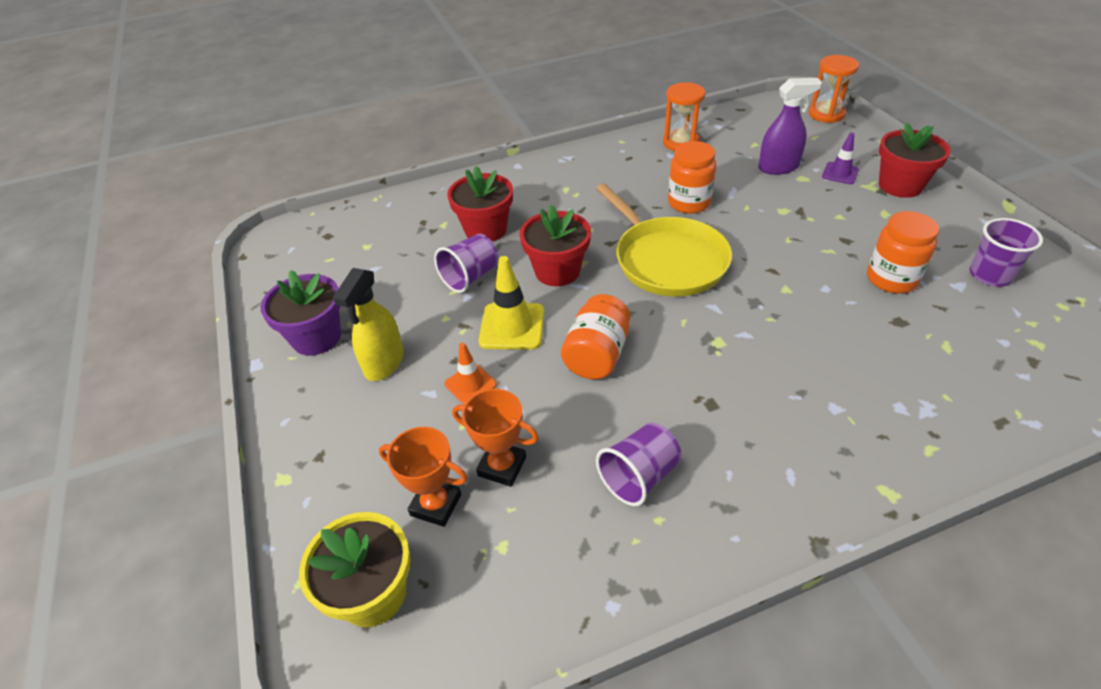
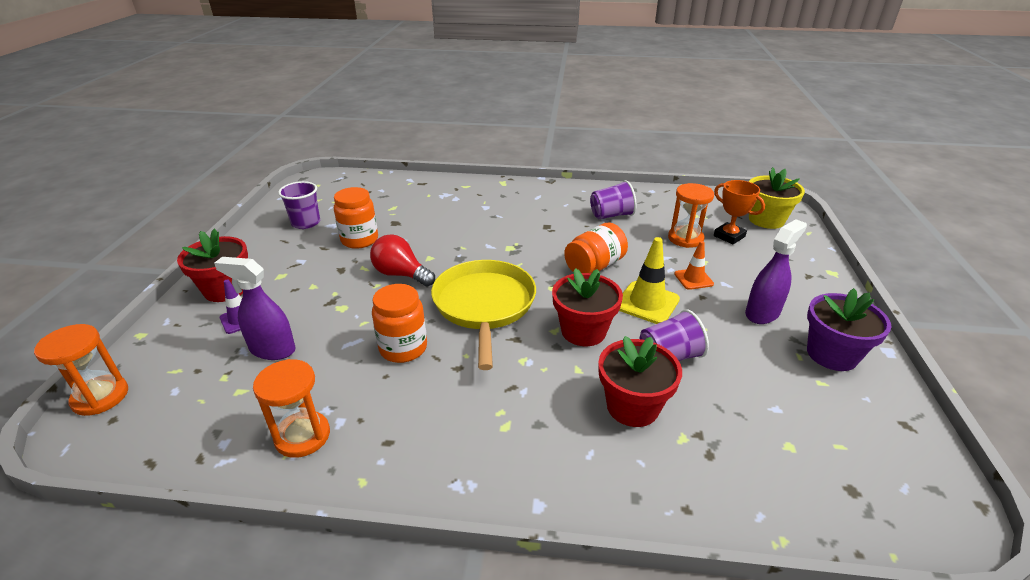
camera: 155 degrees left, 10 degrees down
yellow spray bottle [333,268,404,381] -> purple spray bottle [745,219,807,324]
orange trophy [452,389,539,487] -> orange hourglass [668,183,714,248]
none -> red light bulb [370,234,435,286]

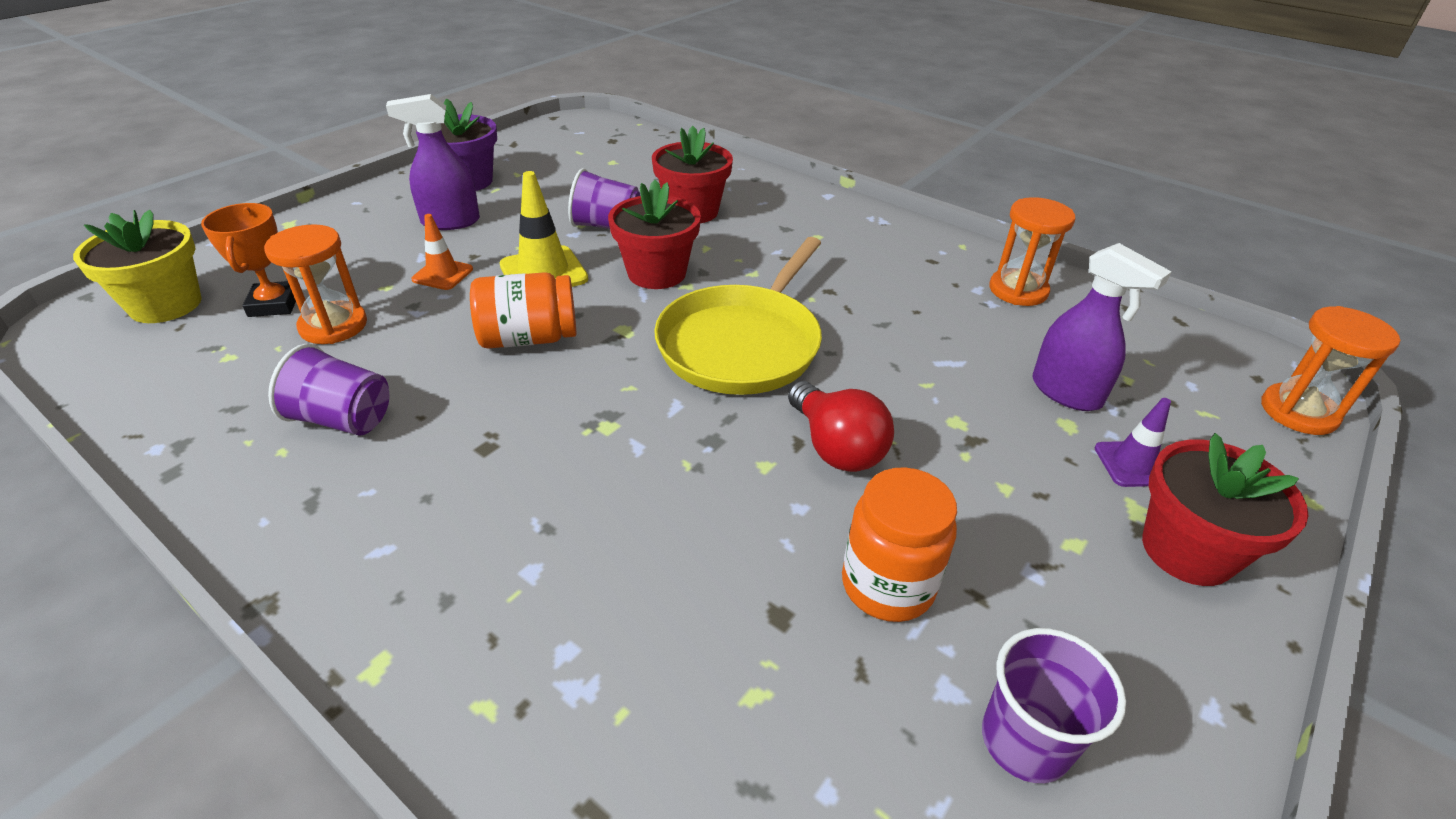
camera: 150 degrees left, 5 degrees up
orange jar [372,284,427,363] -> none

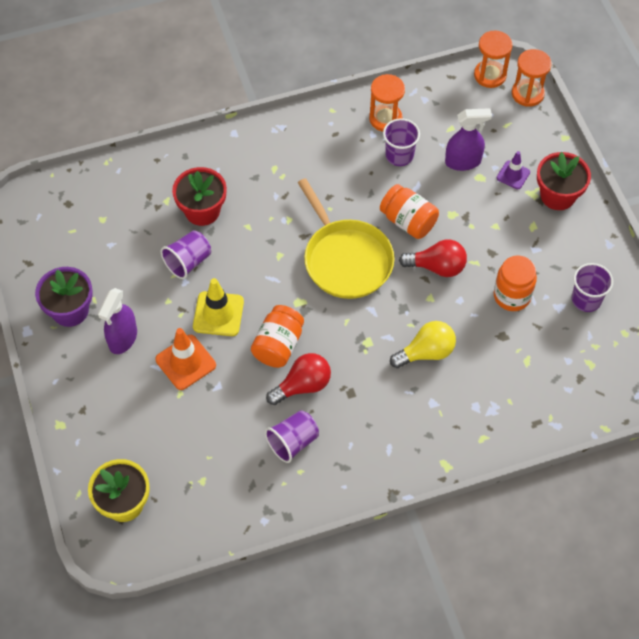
camera: 55 degrees left, 20 degrees up
orange trophy [201,203,296,317] -> none
orange hourglass [264,224,367,344] -> orange hourglass moved to [474,31,513,88]
orange traffic cone [411,214,473,290] -> orange traffic cone [156,328,216,390], size x1.62
red flower pot [608,180,701,289] -> none
none -> red light bulb [266,353,331,405]
none -> orange jar [380,184,439,239]
none -> purple cup [383,118,420,166]
none -> yellow light bulb [390,321,456,368]

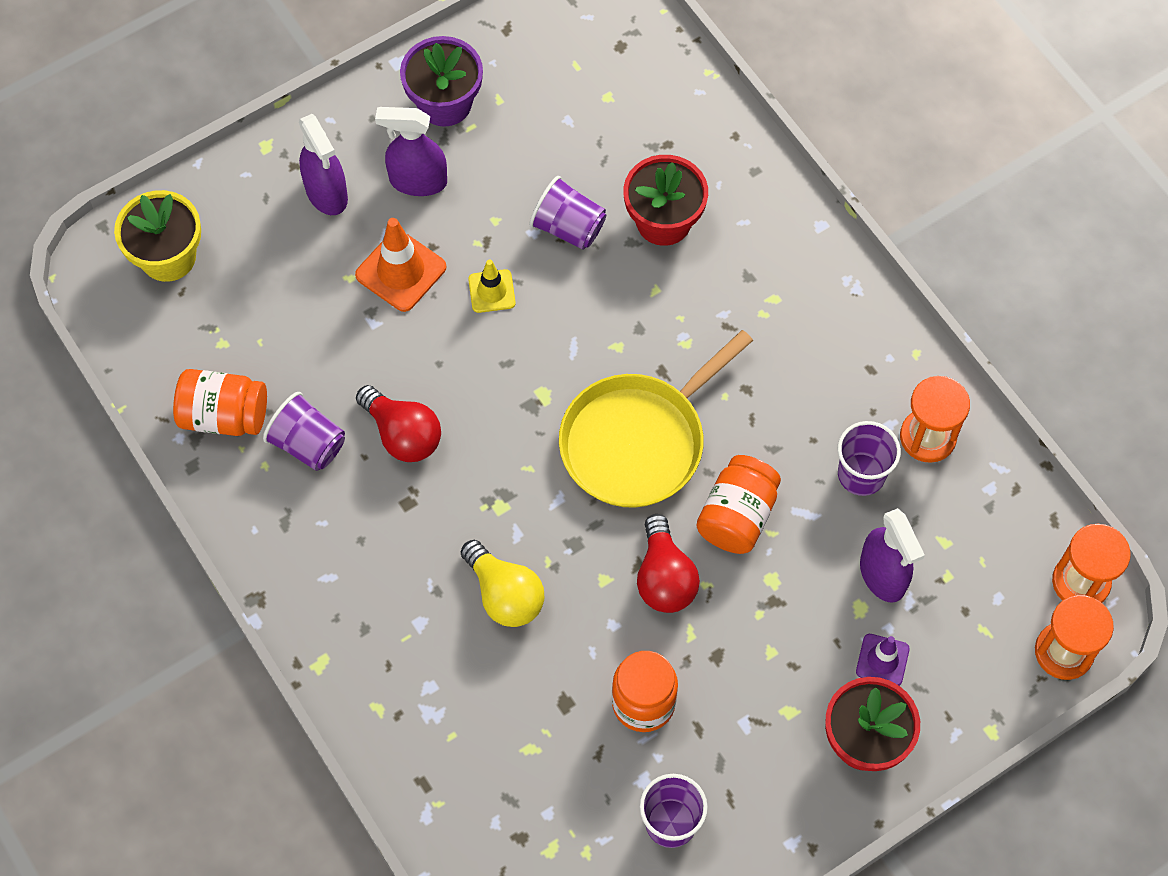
camera: 75 degrees right, 5 degrees up
yellow traffic cone [193,278,244,336] -> yellow traffic cone [468,259,516,313], size x0.62
orange jar [251,305,304,368] -> orange jar moved to [173,369,267,436]
none -> purple spray bottle [299,114,348,215]

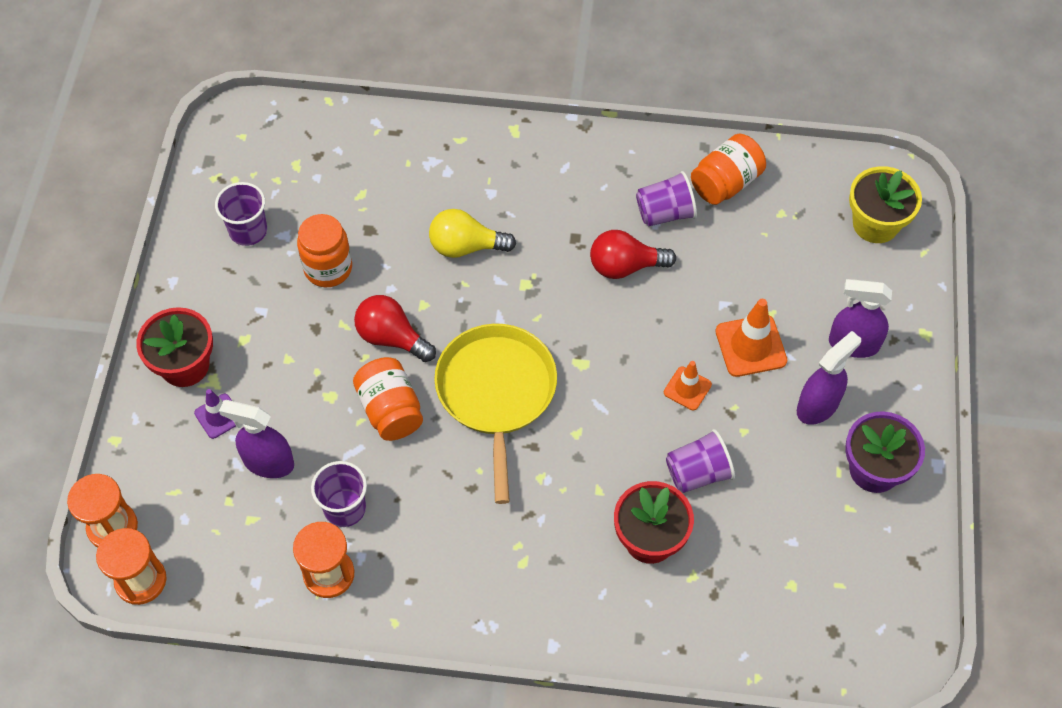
camera: 130 degrees right, 5 degrees down
yellow traffic cone [468,259,516,313] -> orange traffic cone [664,361,712,410]

